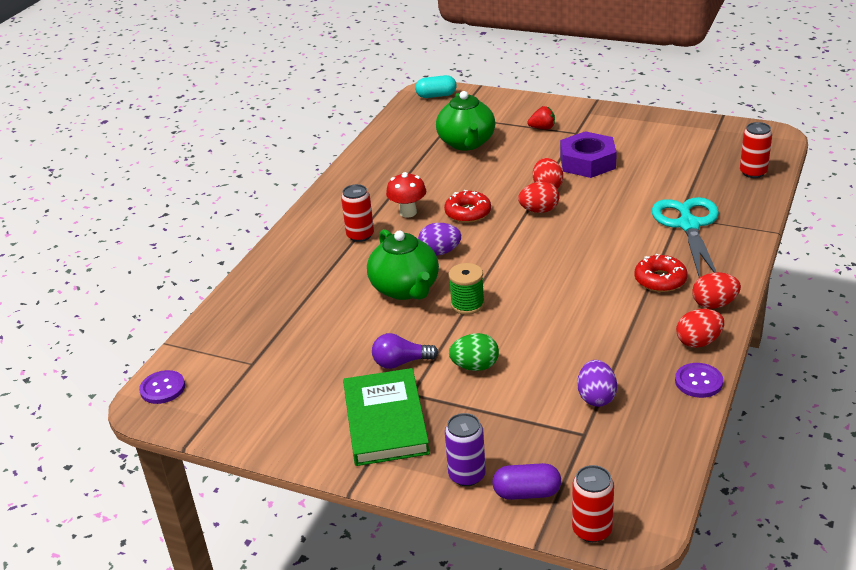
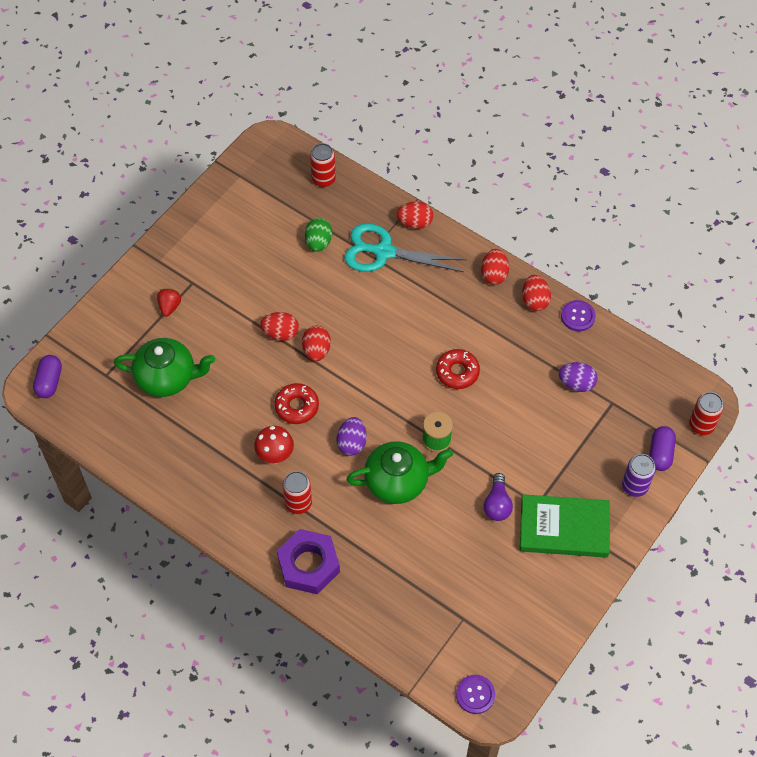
camera: 80 degrees left, 25 degrees up
turquoise capsule [415,75,457,98] -> purple capsule [33,355,62,398]
green egg [449,333,499,371] -> green egg moved to [305,218,333,252]
purple nut [560,131,617,178] -> purple nut moved to [277,529,340,594]
red donut [635,254,688,292] -> red donut moved to [436,349,480,389]
none -> red egg [397,201,433,229]

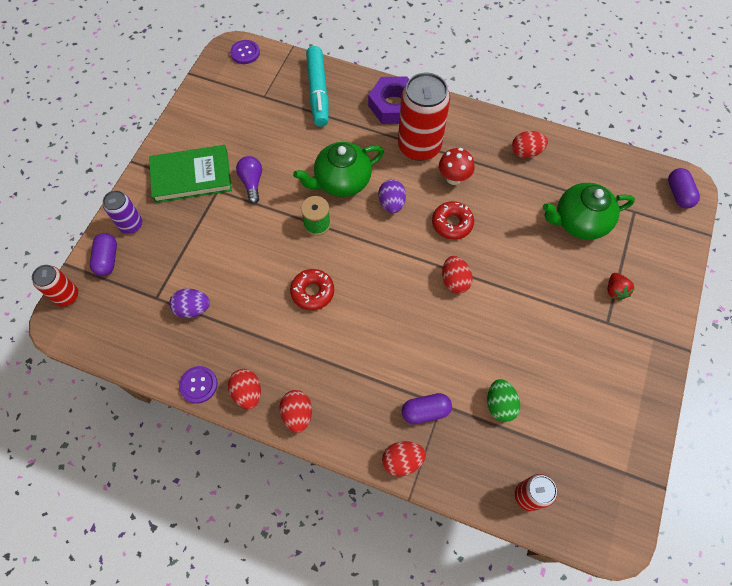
camera: 165 degrees right, 5 degrees up
red egg [261,312,299,341] -> red egg moved to [512,131,548,158]
red can [282,471,312,514] -> red can [398,73,450,161], size x1.89
turquoise scissors [344,223,467,272] -> purple capsule [402,393,452,424]
none -> turquoise marker [306,46,329,127]

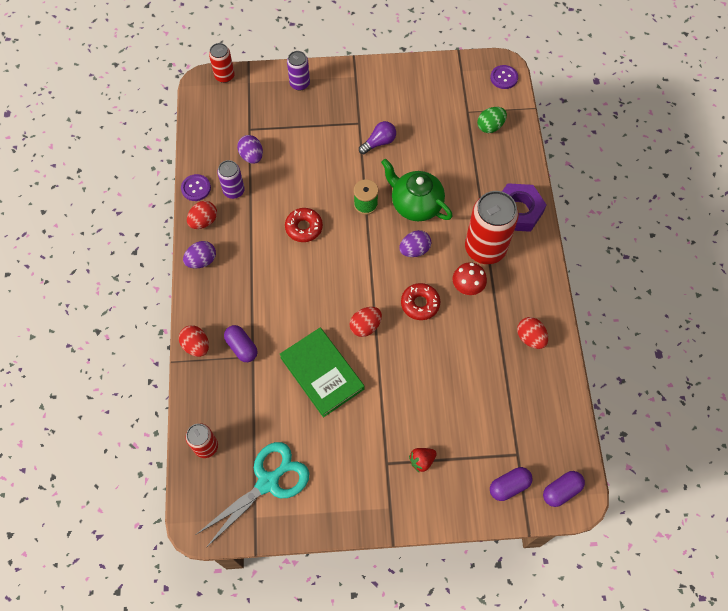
camera: 65 degrees right, 0 degrees up
purple capsule [90,233,117,276] -> purple capsule moved to [490,467,533,501]
green book [149,145,232,203] -> green book moved to [279,328,364,418]
red egg [279,390,312,433] -> purple egg [183,241,216,269]
turquoise marker [306,46,329,127] -> none
green egg [487,379,520,422] -> green egg moved to [477,107,507,133]
green teapot [543,183,635,240] -> none
none -> turquoise scissors [196,442,309,548]
none -> purple can [217,160,245,199]

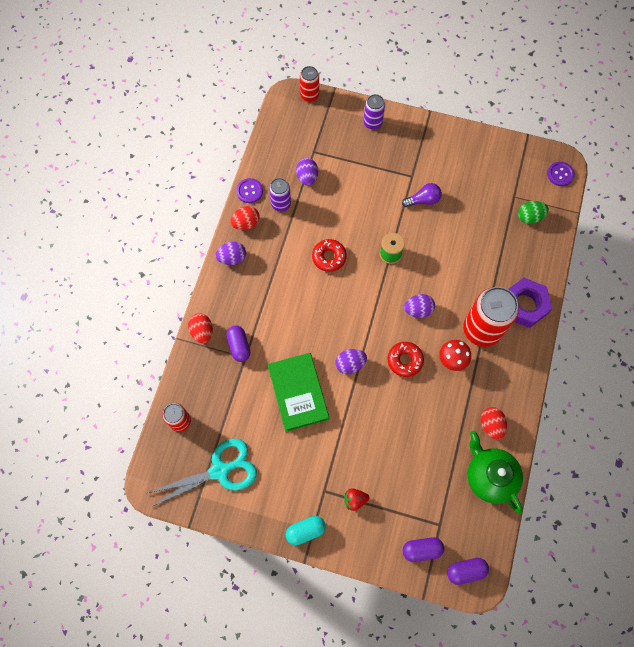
camera: 20 degrees right, 5 degrees up
red egg [350,307,382,337] -> purple egg [335,349,367,374]
green teapot [381,159,453,221] -> green teapot moved to [468,431,523,514]
none -> turquoise capsule [286,516,326,546]

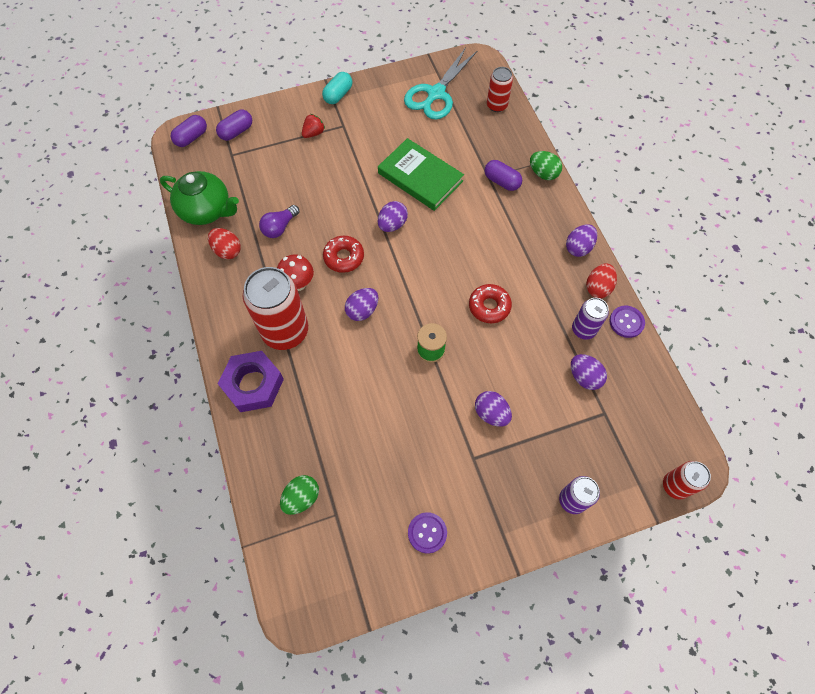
camera: 145 degrees right, 5 degrees down
red egg [188,313,213,343] -> green egg [530,151,562,180]
purple light bulb [402,183,442,207] -> purple light bulb moved to [259,205,300,238]
purple button [547,162,575,186] -> purple button moved to [408,512,447,554]
none -> purple egg [475,391,512,427]

